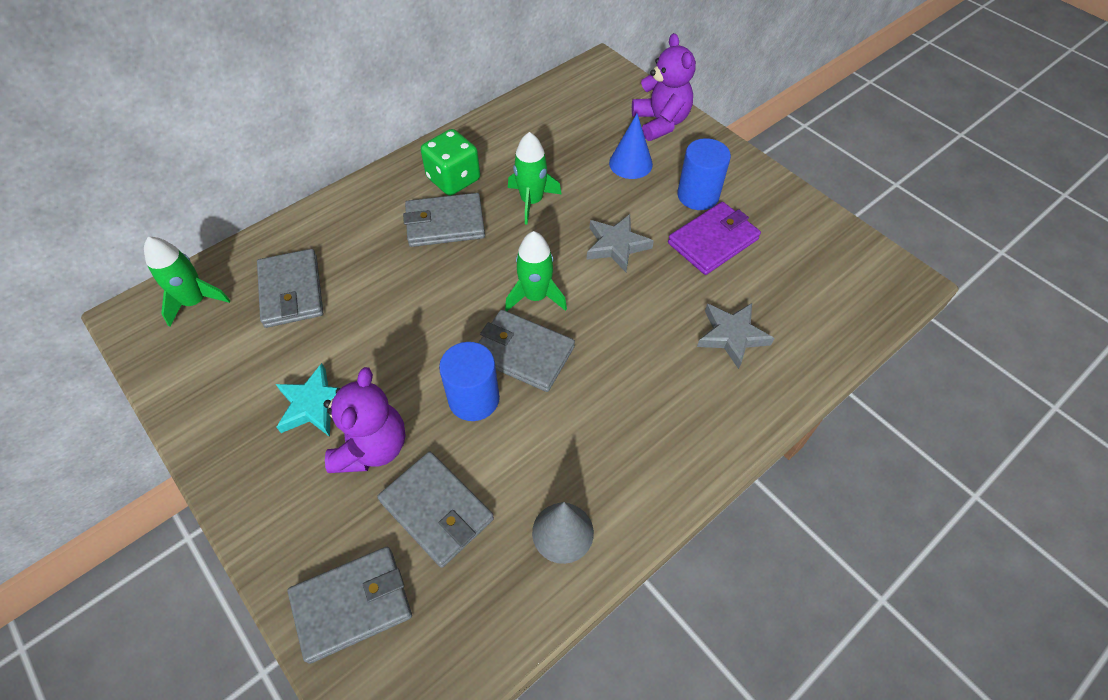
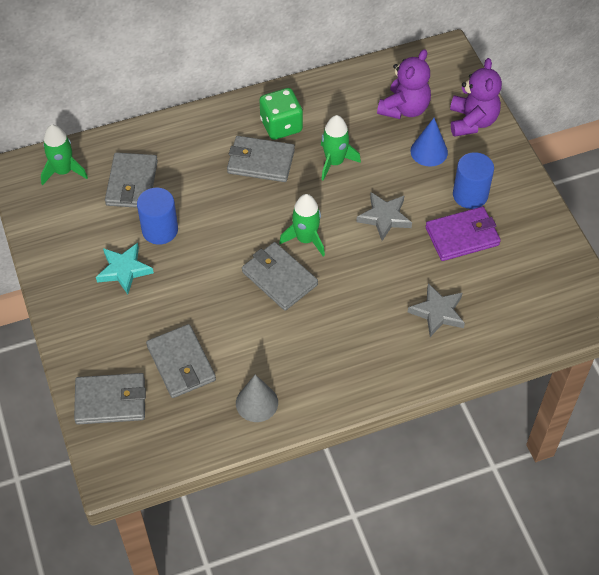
camera: 20 degrees right, 0 degrees up
purple teddy bear [324,367,406,473] -> purple teddy bear moved to [377,49,431,119]
blue cylinder [439,342,500,421] -> blue cylinder moved to [137,188,178,245]

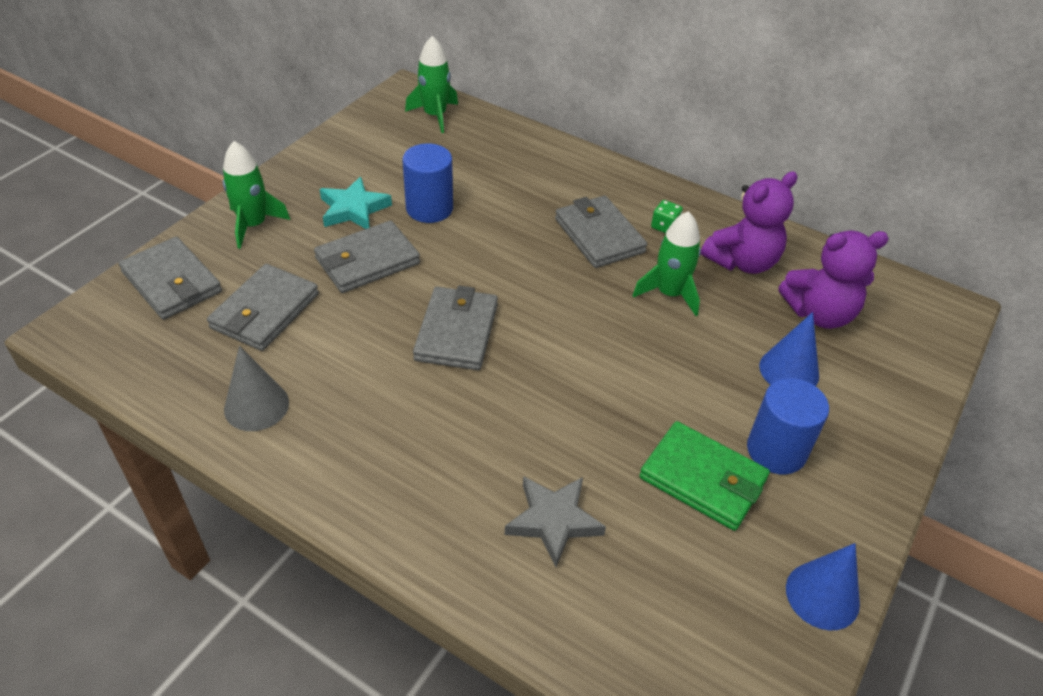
camera: 50 degrees right, 10 degrees down
grey wallet [105,152,158,208] -> grey wallet moved to [314,221,420,293]
green dice [259,88,303,140] -> green dice [651,200,683,233], size x0.48
green rocket [279,194,325,257] -> green rocket moved to [223,141,290,249]
grey star [356,192,412,241] -> none
purple wallet [425,206,501,261] -> green wallet [639,421,770,531]
purple teddy bear [450,58,502,137] -> purple teddy bear moved to [701,171,798,274]
none -> blue cone [786,543,860,630]

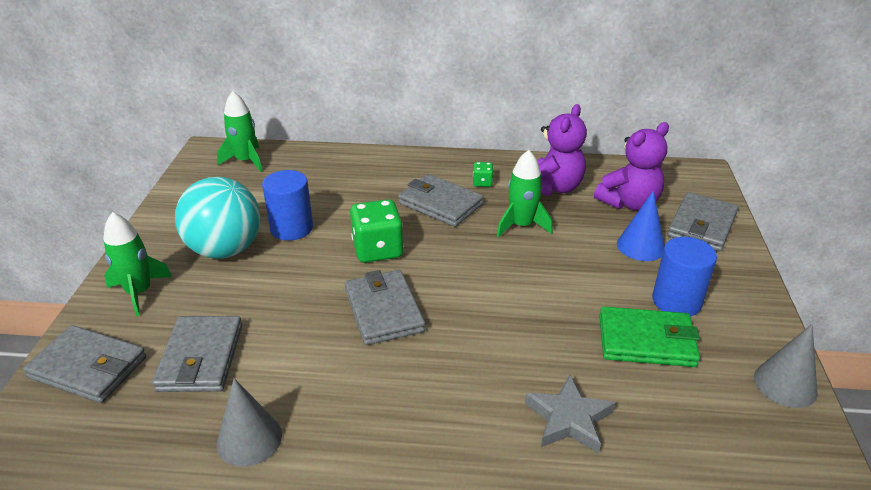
camera: 25 degrees left, 10 degrees down
grey wallet [314,221,420,293] -> grey wallet moved to [667,192,738,252]
turquoise star [320,177,392,229] -> turquoise ball [175,177,260,259]
blue cone [786,543,860,630] -> grey cone [754,324,818,408]
none -> green dice [350,199,404,263]

